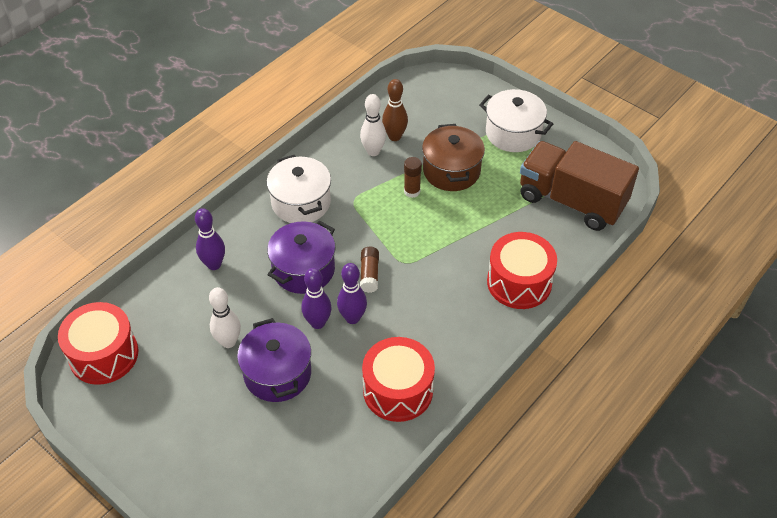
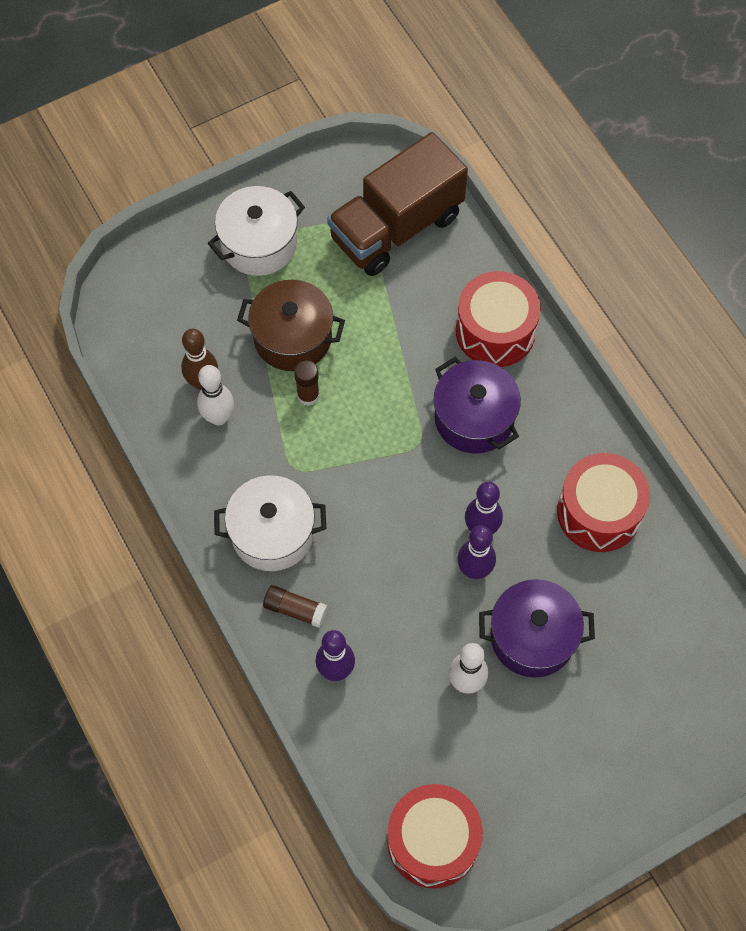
camera: 70 degrees left, 15 degrees up
purple pot [267,220,335,294] -> purple pot moved to [433,357,521,454]
brown glue stick [360,247,379,293] -> brown glue stick moved to [263,585,328,628]

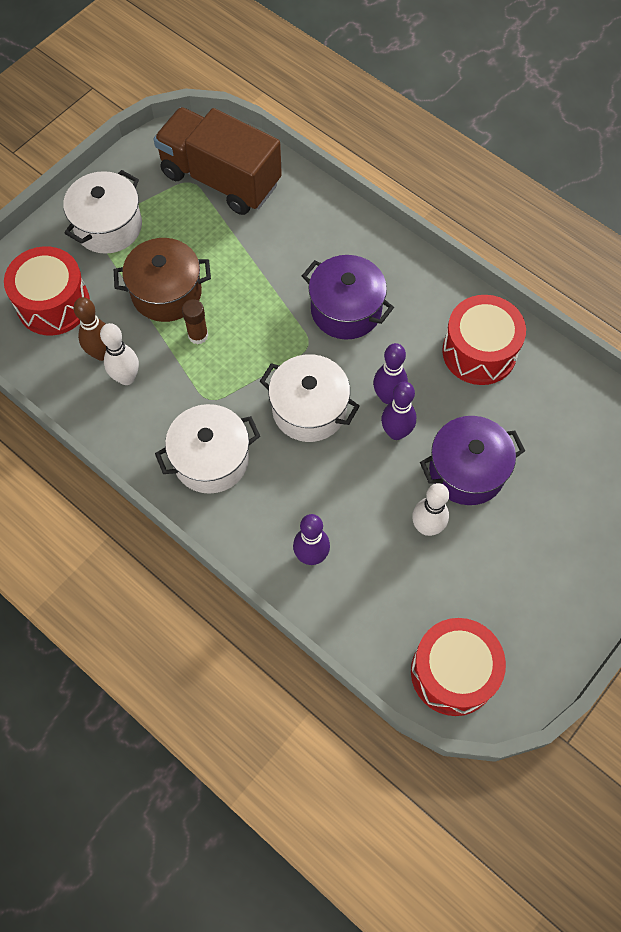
camera: 20 degrees left, 0 degrees up
brown glue stick [263,585,328,628] -> none
brown truck [327,132,468,276] -> brown truck turned 90 degrees clockwise [154,107,282,215]
red drum [456,271,541,367] -> red drum moved to [4,246,90,335]
none -> white pot [259,354,360,442]

